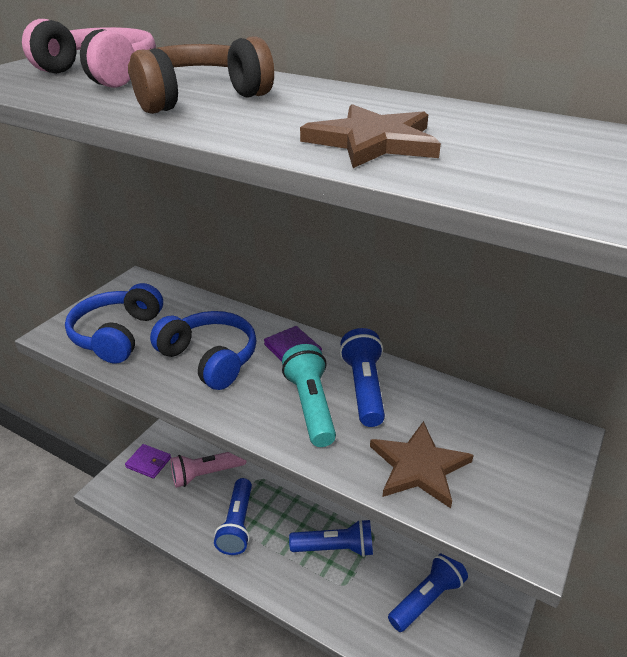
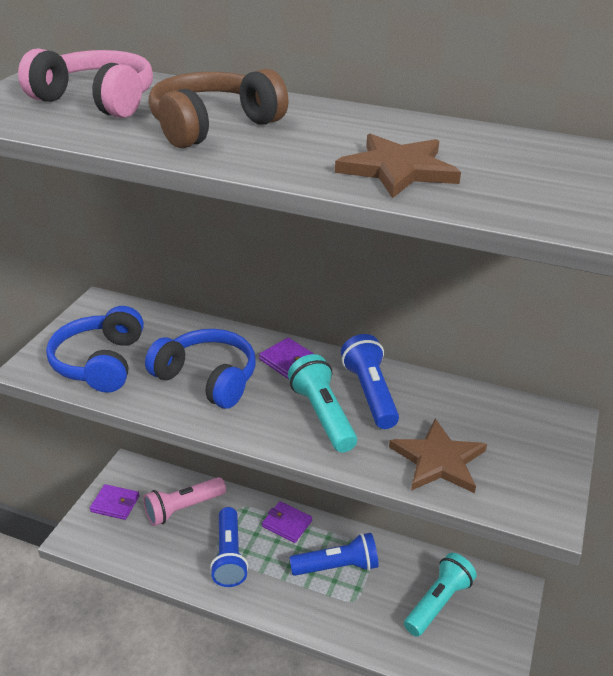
camera: 10 degrees left, 0 degrees up
blue flashlight [388,553,468,632] -> turquoise flashlight [404,553,477,637]
none -> purple wallet [262,501,312,543]

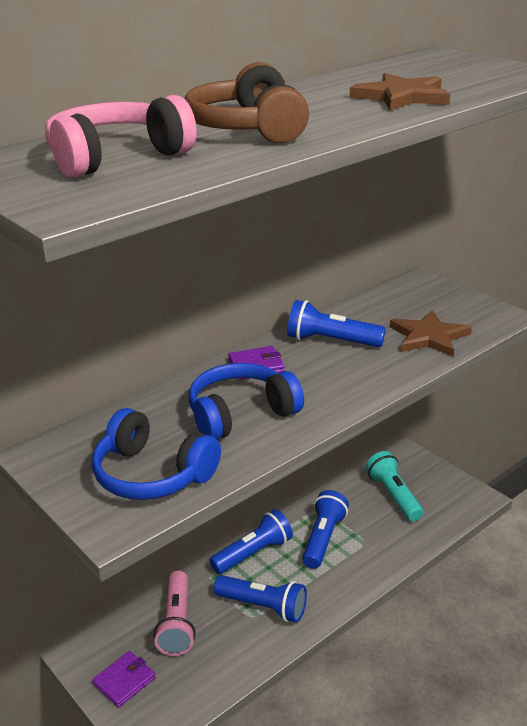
camera: 60 degrees left, 5 degrees down
purple wallet [262,501,312,543] -> blue flashlight [210,509,293,574]
turquoise flashlight [288,354,357,453] -> none

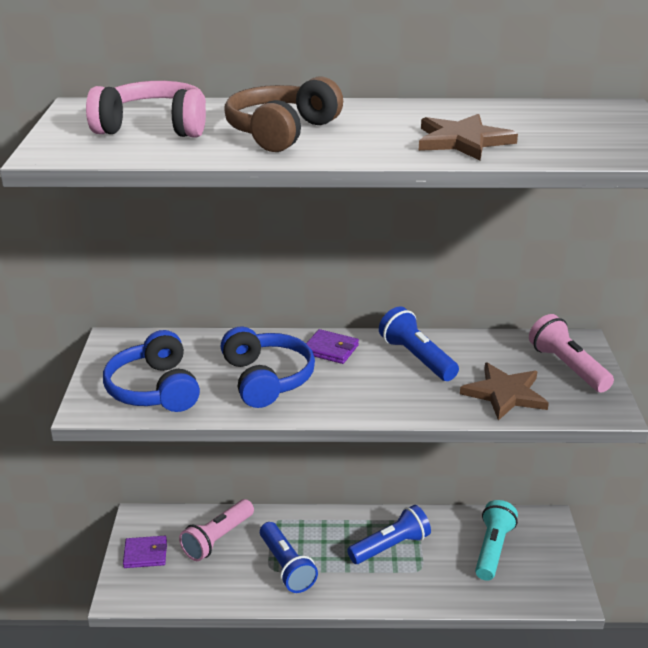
camera: 40 degrees right, 0 degrees up
blue headphones [189,363,304,440] -> blue headphones turned 60 degrees clockwise [221,326,315,408]
blue flashlight [210,509,293,574] -> none
none -> pink flashlight [529,314,614,393]

